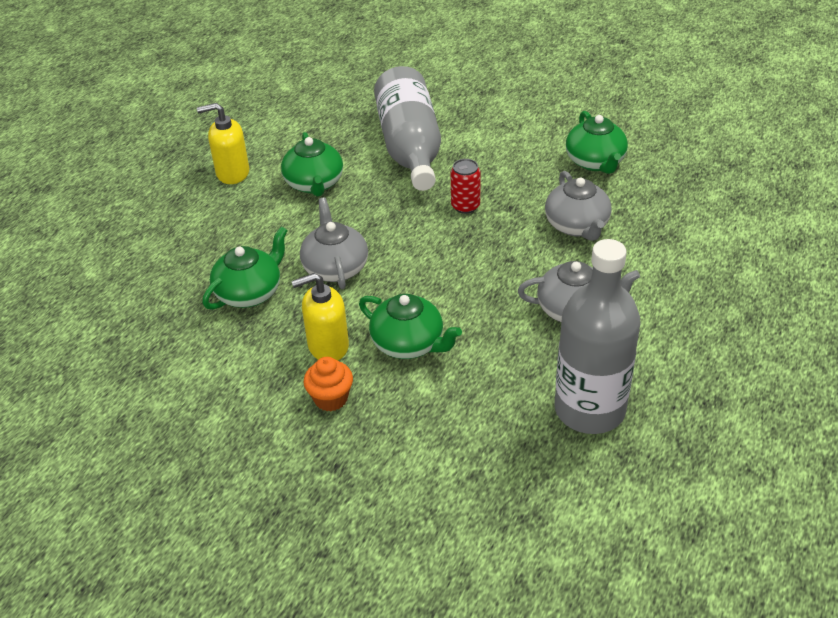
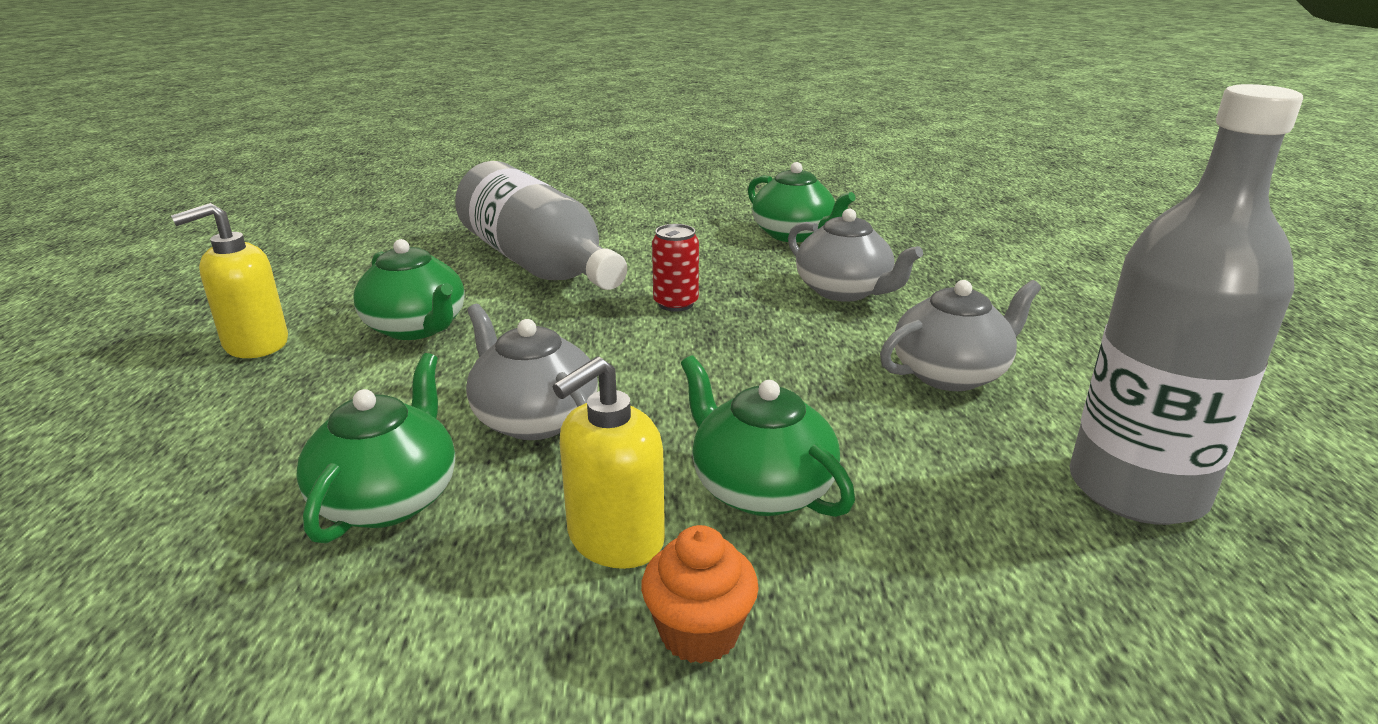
camera: 30 degrees left, 15 degrees down
green teapot [359,294,462,359] -> green teapot turned 135 degrees counterclockwise [681,355,855,517]

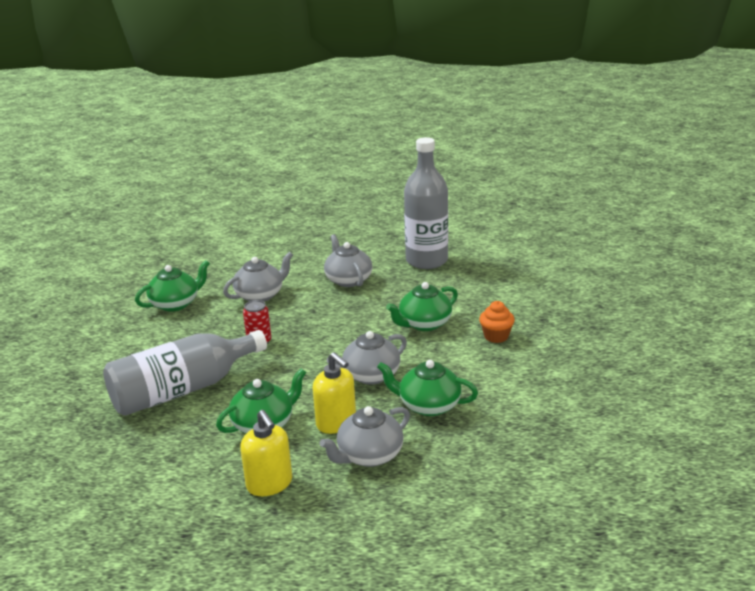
camera: 85 degrees left, 0 degrees up
yellow soap dispenser [552,357,665,569] -> yellow soap dispenser moved to [313,352,356,434]
none -> grey teapot [319,406,410,467]

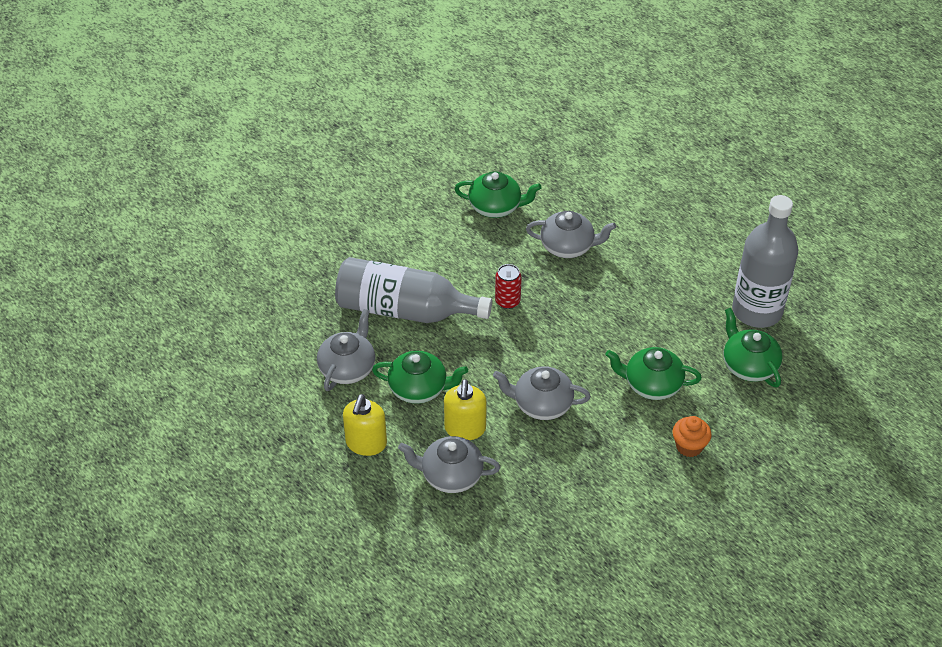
camera: 45 degrees right, 20 degrees up
grey teapot [324,234,372,287] -> grey teapot moved to [317,309,375,391]
green teapot [377,360,478,416] -> green teapot moved to [724,308,783,388]

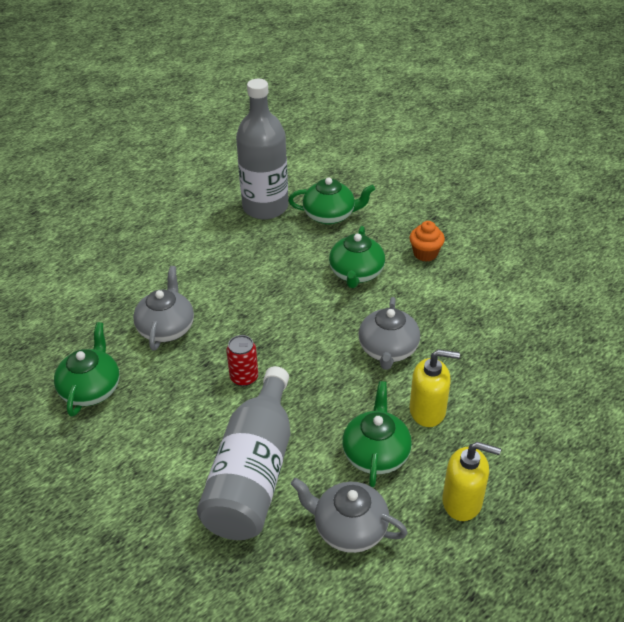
camera: 90 degrees left, 5 degrees down
grey teapot [398,436,500,493] -> none
green teapot [724,308,783,388] -> green teapot turned 150 degrees counterclockwise [288,177,375,225]

